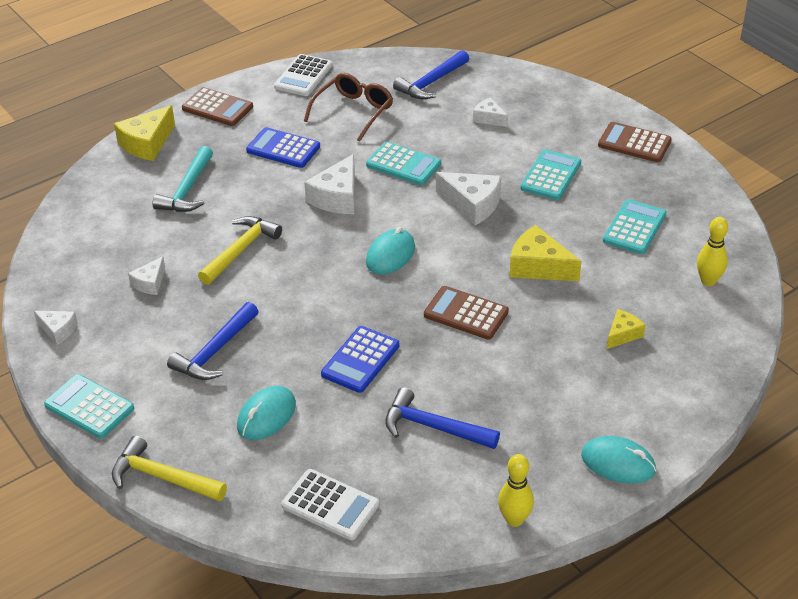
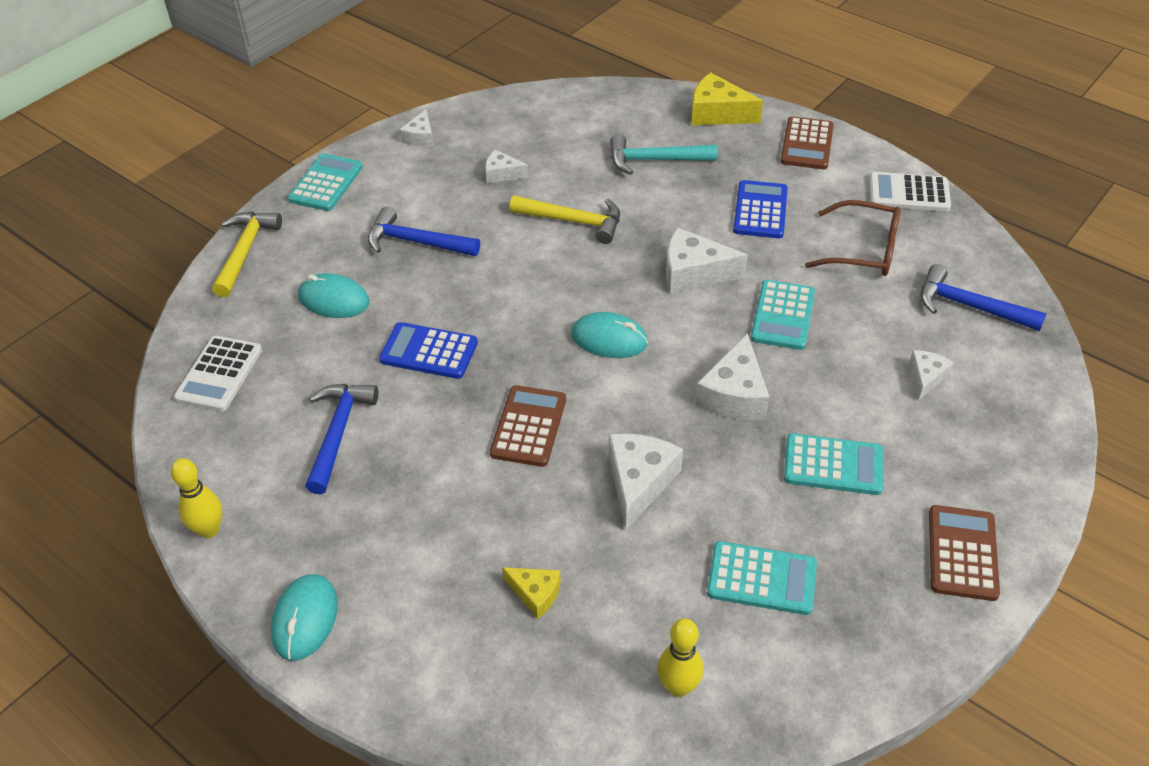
camera: 75 degrees right, 5 degrees up
yellow cheese [510,225,582,281] -> white cheese [609,433,683,530]

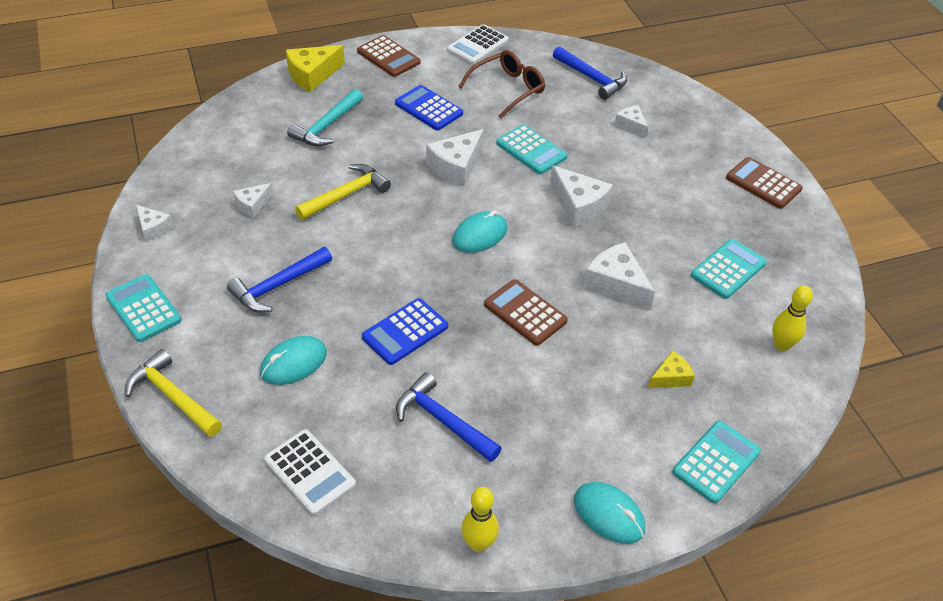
camera: 60 degrees left, 0 degrees up
turquoise calculator [784,433,883,495] -> turquoise calculator moved to [672,421,761,504]
blue hammer [920,264,1047,331] -> blue hammer turned 105 degrees counterclockwise [553,46,627,100]

